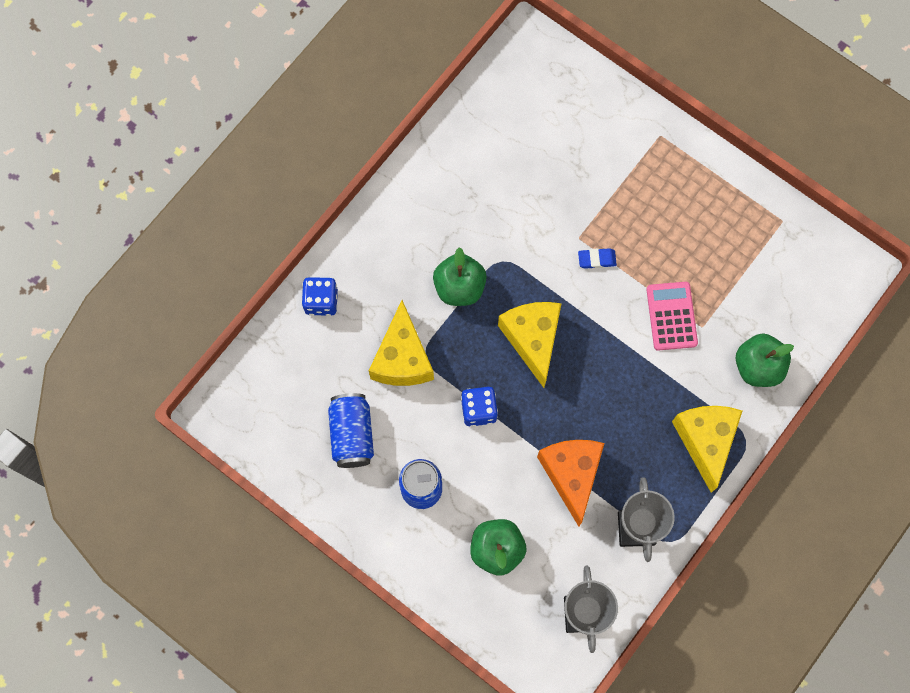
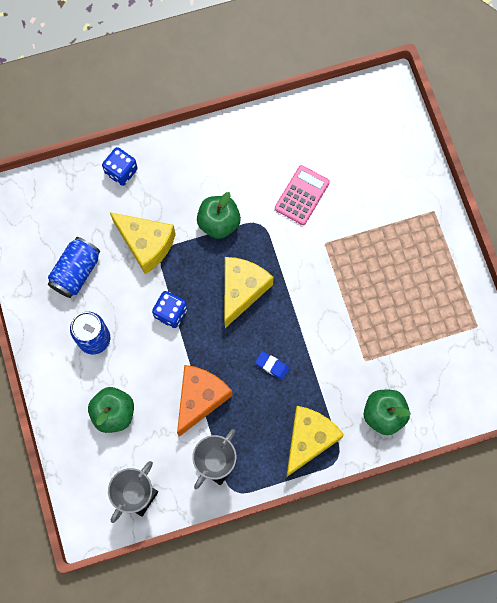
camera: 35 degrees right, 0 degrees up
yellow cheese [369,300,434,386] -> yellow cheese turned 90 degrees counterclockwise [110,212,176,274]
blue eraser [578,248,617,269] -> blue eraser moved to [255,351,289,380]
pink calculator [646,282,698,351] -> pink calculator moved to [275,165,330,225]

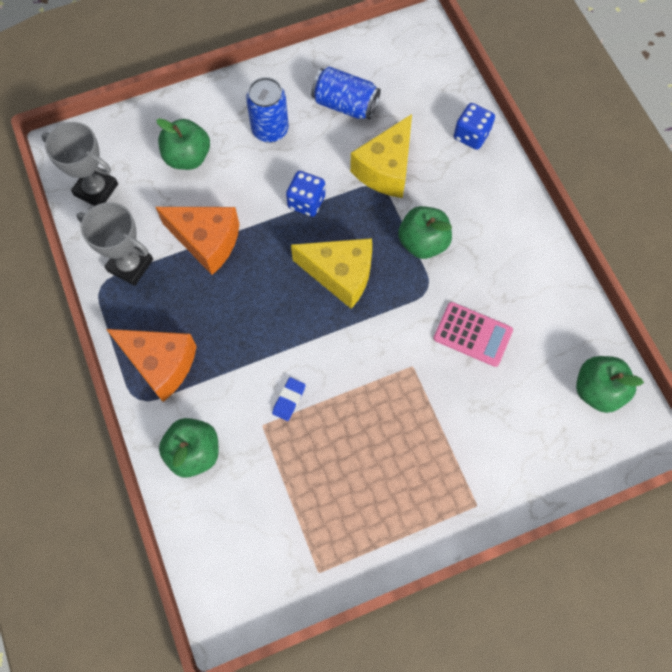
camera: 85 degrees right, 5 degrees down
blue eraser [255,351,289,380] -> blue eraser moved to [272,377,306,421]
yellow cheese [286,406,344,477] -> orange cheese [106,329,197,402]
none -> green apple [576,356,644,413]

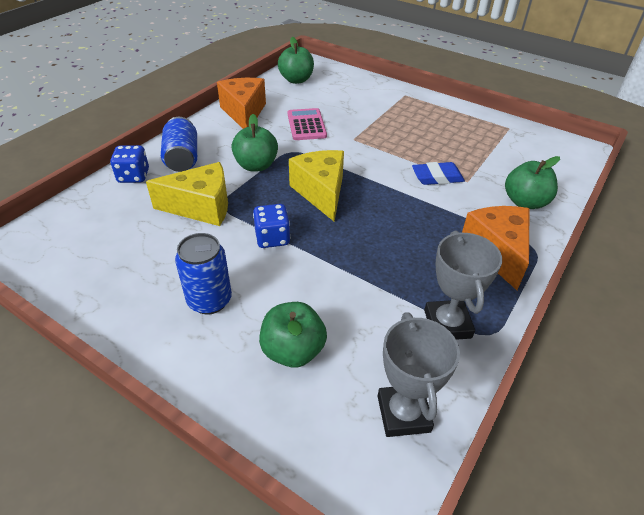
camera: 125 degrees left, 25 degrees down
orange cheese [156,207,239,275] -> orange cheese moved to [217,78,266,129]
blue eraser [272,377,306,421] -> blue eraser [412,162,465,185], size x1.51
blue can [311,67,381,120] -> blue can moved to [161,117,197,172]

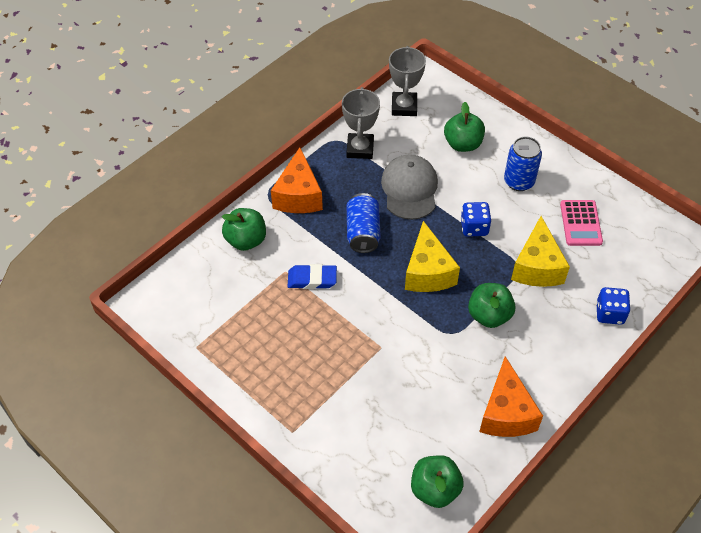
camera: 170 degrees left, 10 degrees up
yellow cheese [146,162,228,226] -> yellow cheese turned 90 degrees counterclockwise [511,216,570,287]
blue can [161,117,197,172] -> blue can moved to [347,193,381,253]
pink calculator [288,108,327,140] -> pink calculator moved to [560,200,603,246]
none -> grey cap [381,154,438,220]

